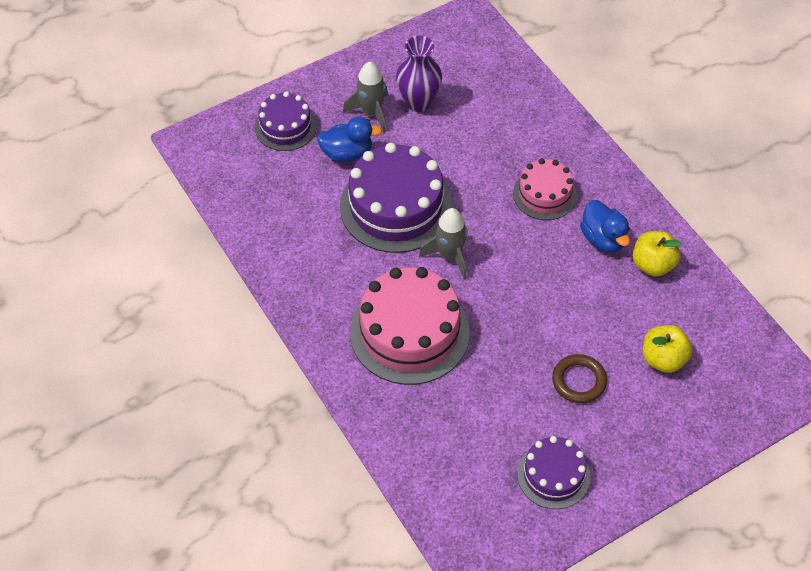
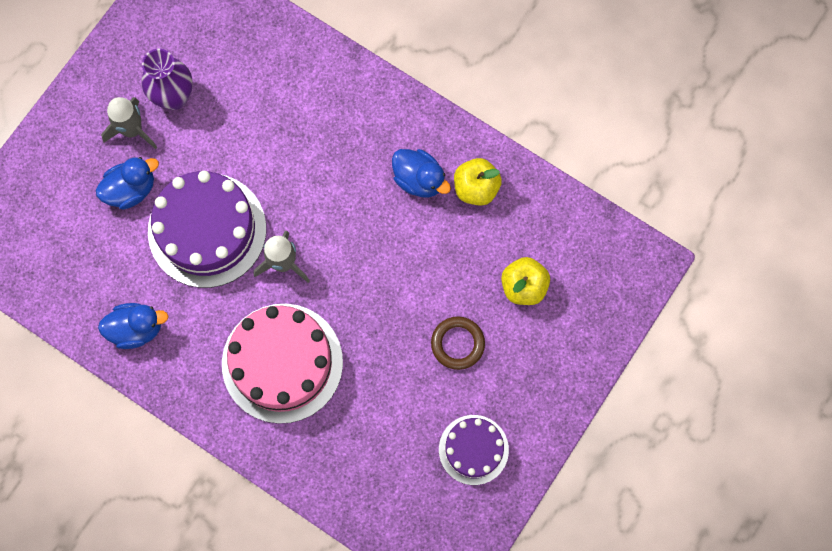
camera: 25 degrees left, 20 degrees up
purple cake [255,91,317,151] -> none
pink cake [513,158,577,220] -> none
none -> blue duck [98,303,168,349]

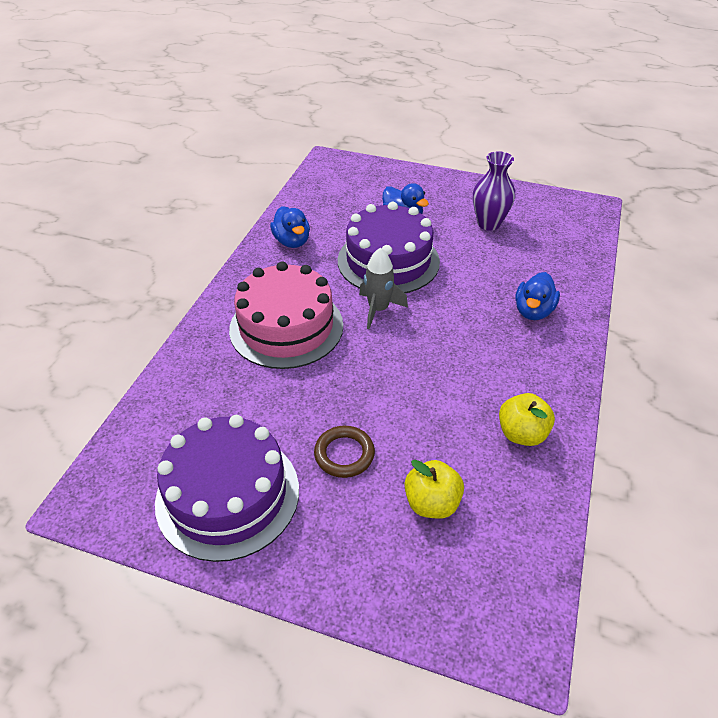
camera: 75 degrees right, 30 degrees down
grey rocket [101,97,157,149] -> none
blue duck [392,149,451,198] -> blue duck moved to [515,272,560,320]
purple cake [439,415,509,485] -> purple cake [155,415,299,562], size x1.75

